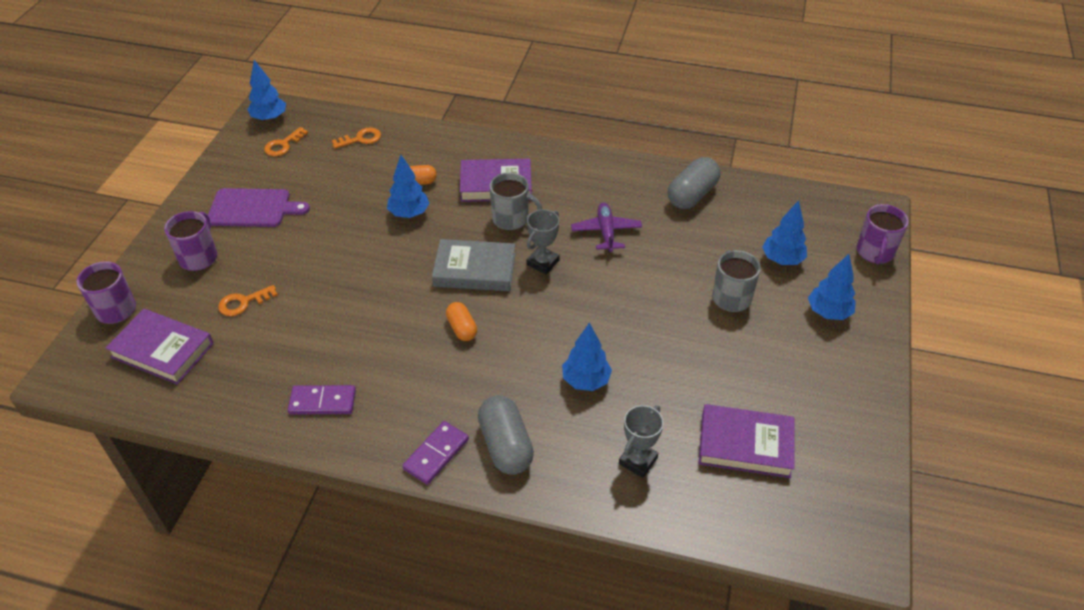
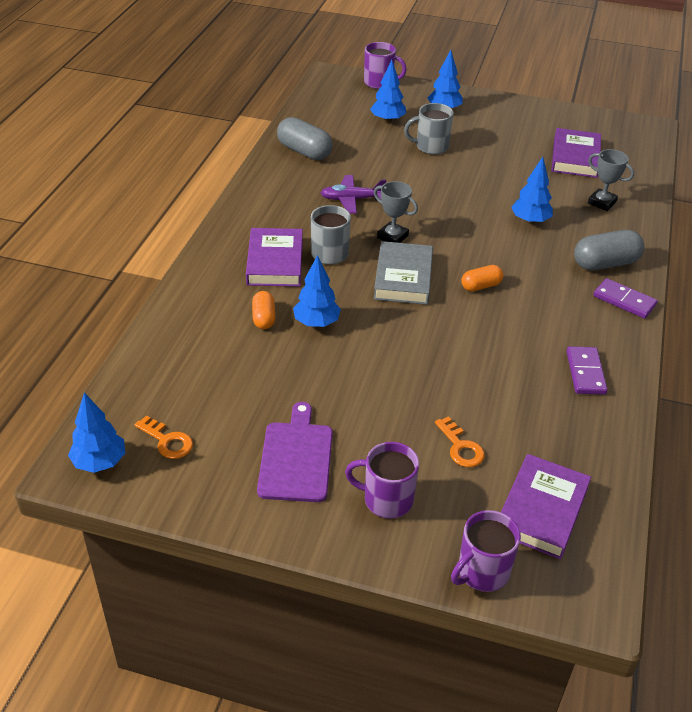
camera: 90 degrees left, 5 degrees down
orange key [332,127,381,149] -> none

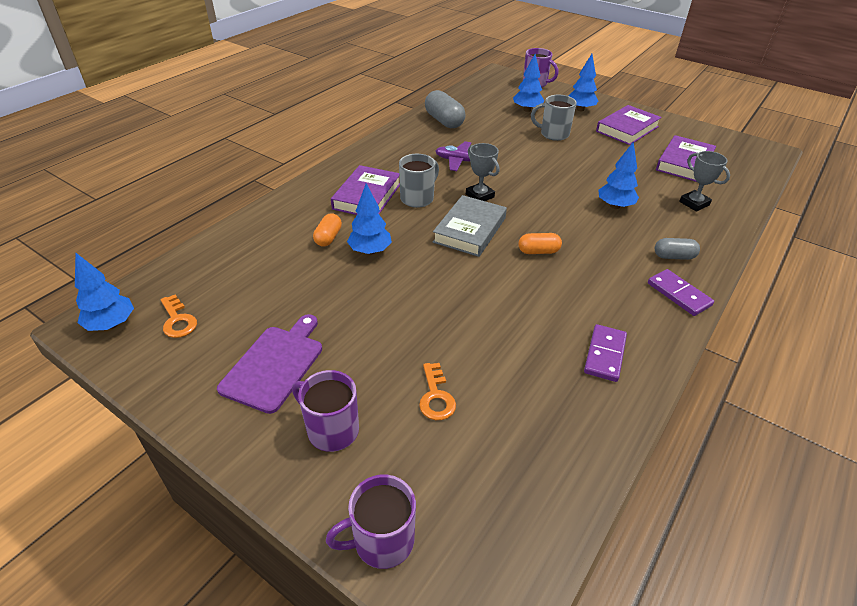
camera: 20 degrees right, 0 degrees up
purple book [501,454,591,559] -> purple book moved to [596,105,662,145]
grey capsule [574,230,645,271] -> grey capsule [655,238,700,260], size x0.59

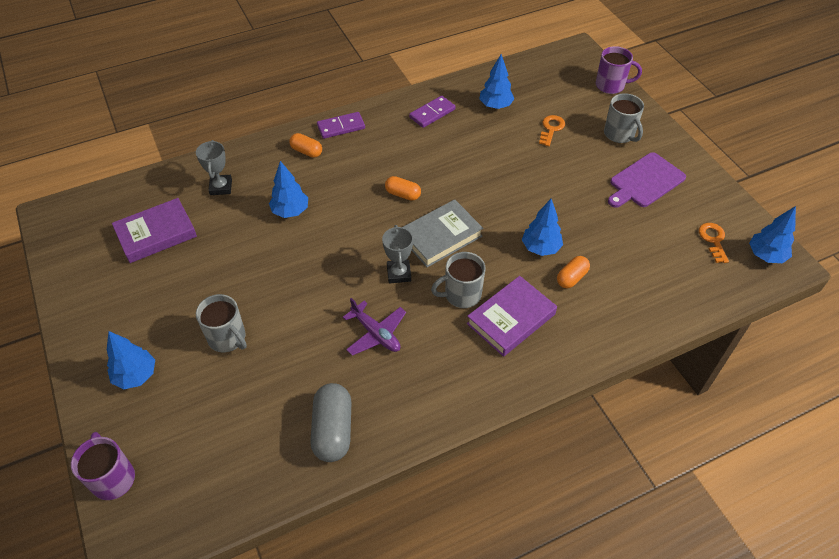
camera: 150 degrees left, 10 degrees up
purple mug [292,370,359,452] -> grey mug [604,93,644,143]
blue tree [513,54,544,112] -> blue tree moved to [479,54,514,109]
purple book [596,105,662,145] -> none
purple domino [648,269,714,316] -> purple domino turned 75 degrees clockwise [317,112,365,139]
grey capsule [655,238,700,260] -> orange capsule [289,133,322,158]

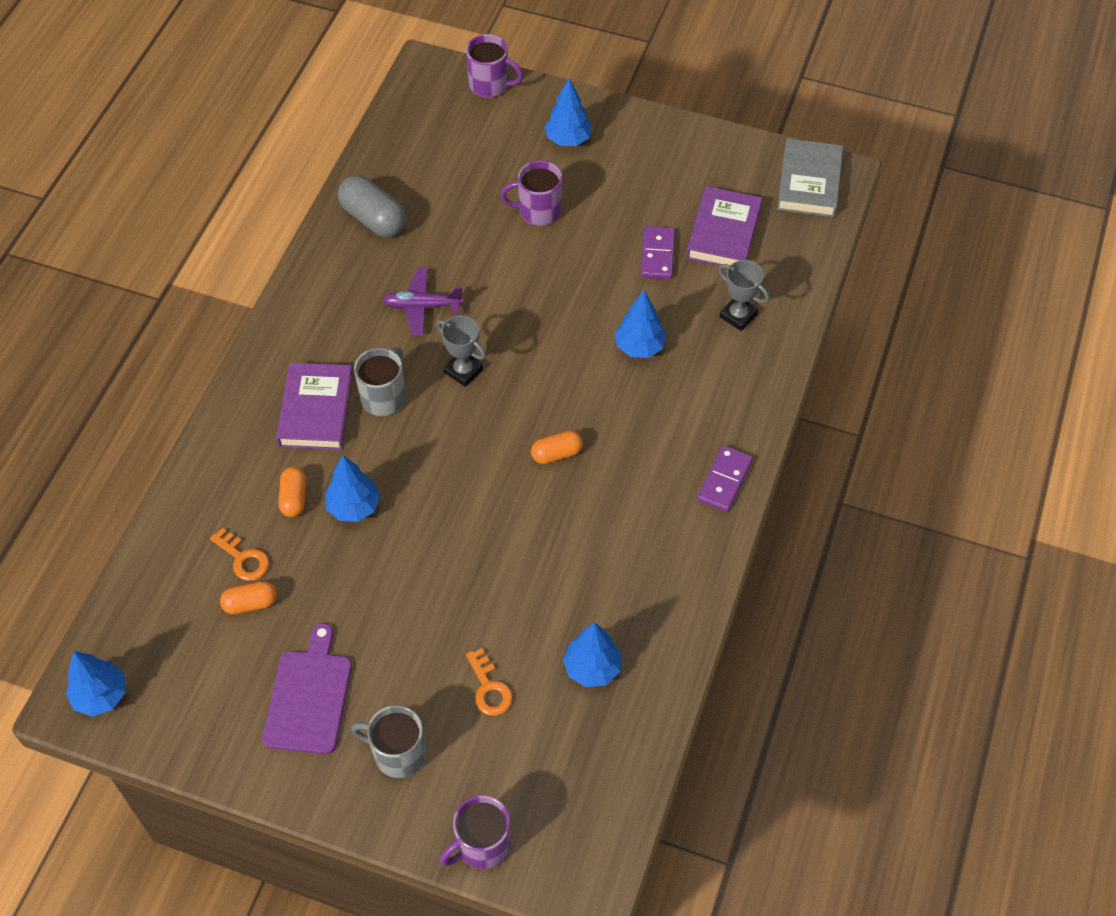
camera: 135 degrees right, 5 degrees up
grey mug [196,294,247,352] -> purple mug [500,160,562,226]
orange capsule [289,133,322,158] -> orange capsule moved to [220,581,277,614]
grey book [402,199,483,267] -> grey book moved to [777,139,843,218]
purple domino [409,96,456,128] -> purple domino moved to [641,226,675,279]
orange key [699,223,729,263] -> orange key moved to [210,528,269,581]

